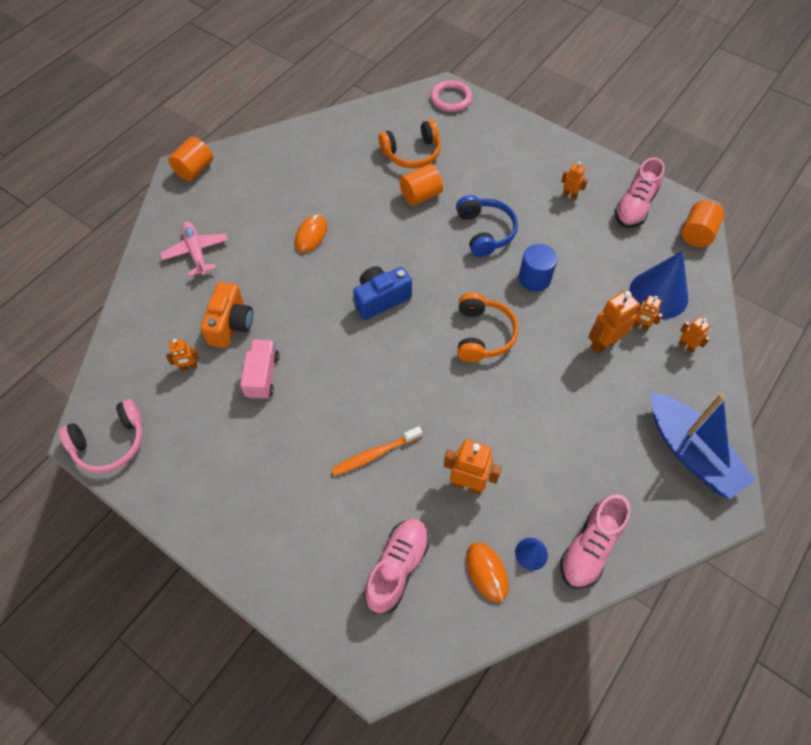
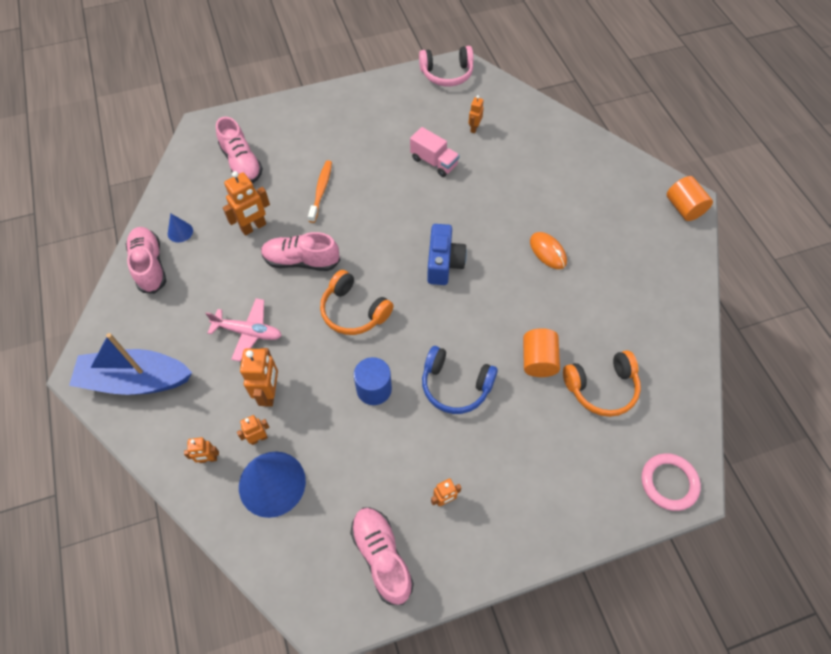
camera: 125 degrees right, 0 degrees up
pink headphones [59,399,143,473] -> pink headphones turned 105 degrees counterclockwise [419,46,474,86]
pink plane [160,222,228,277] -> pink plane moved to [205,298,282,361]
orange camera [201,282,253,348] -> none
orange headphones [378,119,441,168] -> orange headphones turned 120 degrees counterclockwise [563,350,641,417]
orange mouse [466,542,509,603] -> none
orange cylinder [681,200,724,247] -> none
none -> pink shoe [261,232,340,271]

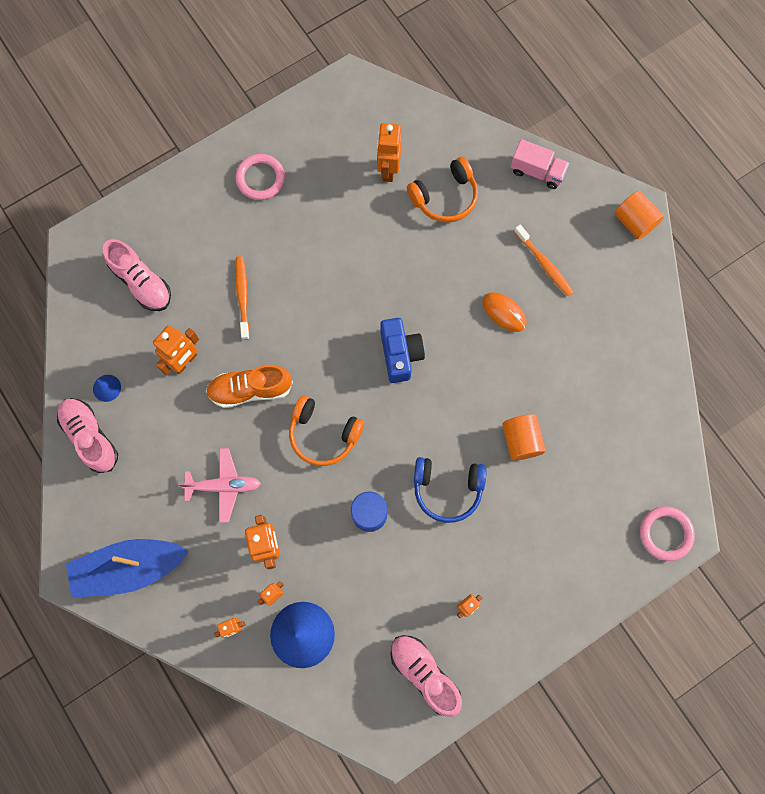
camera: 15 degrees left, 15 degrees up
pink shoe [261,232,340,271] -> orange shoe [206,365,293,408]
pink truck [410,127,460,177] -> pink truck moved to [510,139,569,189]
pink headphones [419,46,474,86] -> none
orange robot [468,95,484,133] -> orange robot [377,123,402,182], size x1.75
orange headphones [563,350,641,417] -> orange headphones moved to [407,157,478,223]
none -> pink ring [235,154,285,200]
none -> orange toothbrush [514,225,574,296]

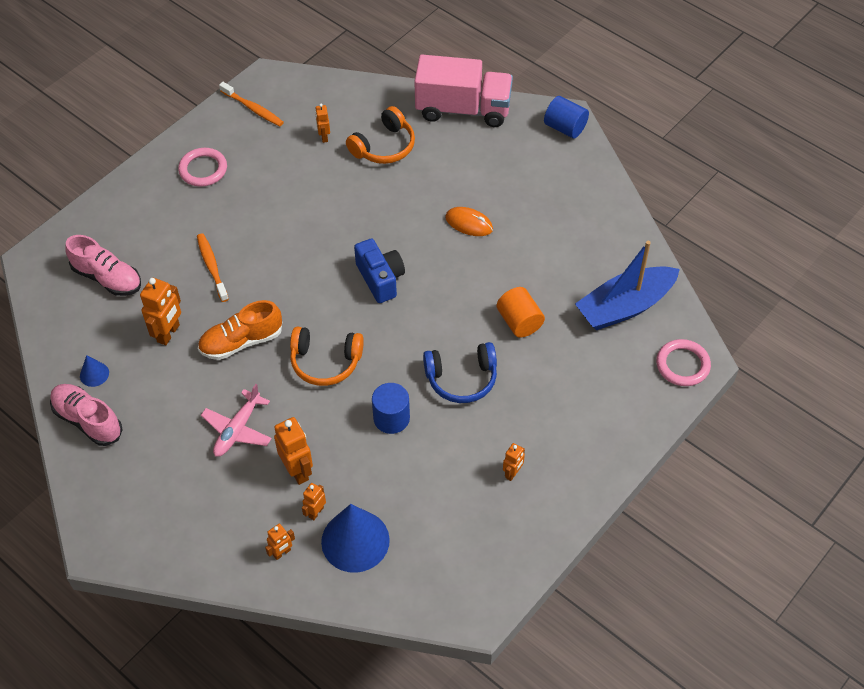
camera: 15 degrees left, 20 degrees down
blue boat [66,539,189,598] -> blue boat moved to [575,241,680,330]
pink plane [178,448,261,523] -> pink plane turned 135 degrees clockwise [201,384,272,457]
orange robot [377,123,402,182] -> orange robot [315,104,330,143], size x0.57
pink shoe [390,635,462,717] -> none
pink truck [510,139,569,189] -> pink truck [414,55,513,127], size x1.83
orange toothbrush [514,225,574,296] -> orange toothbrush moved to [219,82,284,126]
orange cylinder [614,191,664,240] -> blue cylinder [544,96,589,139]

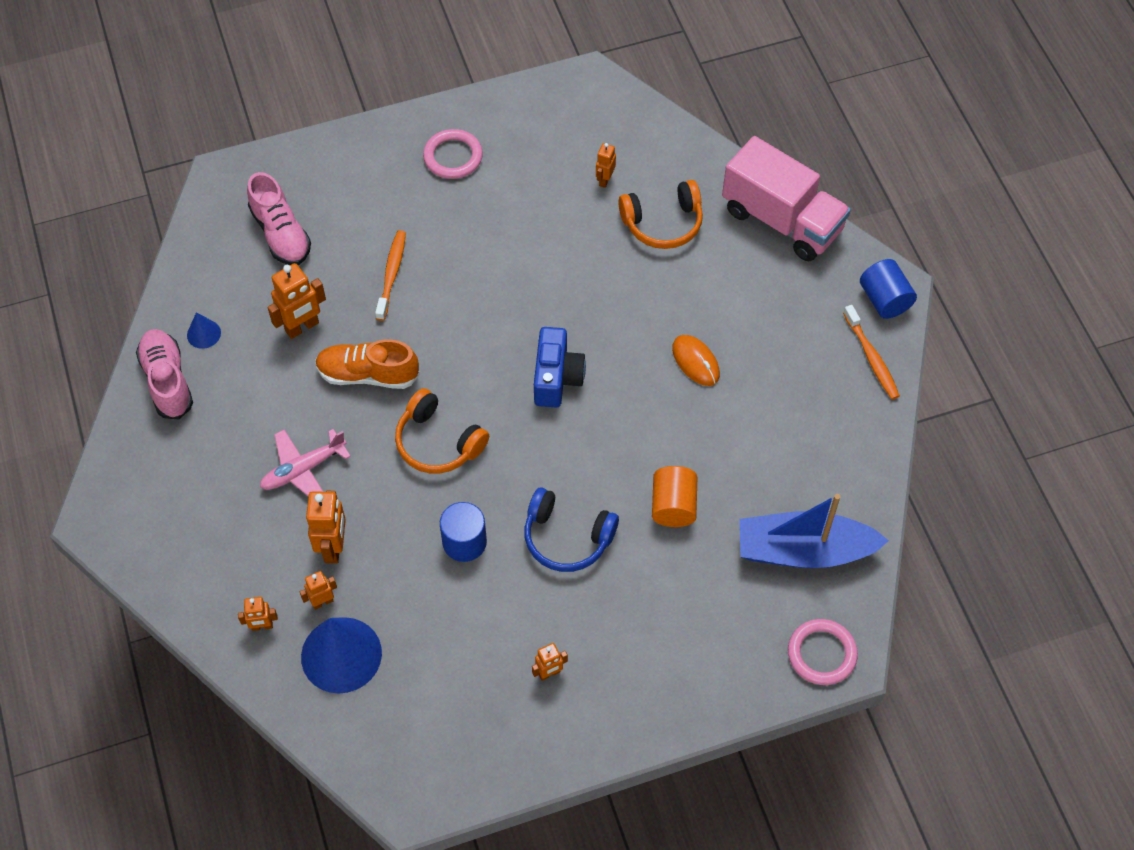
camera: 30 degrees right, 5 degrees up
orange toothbrush [219,82,284,126] -> orange toothbrush moved to [843,305,900,400]

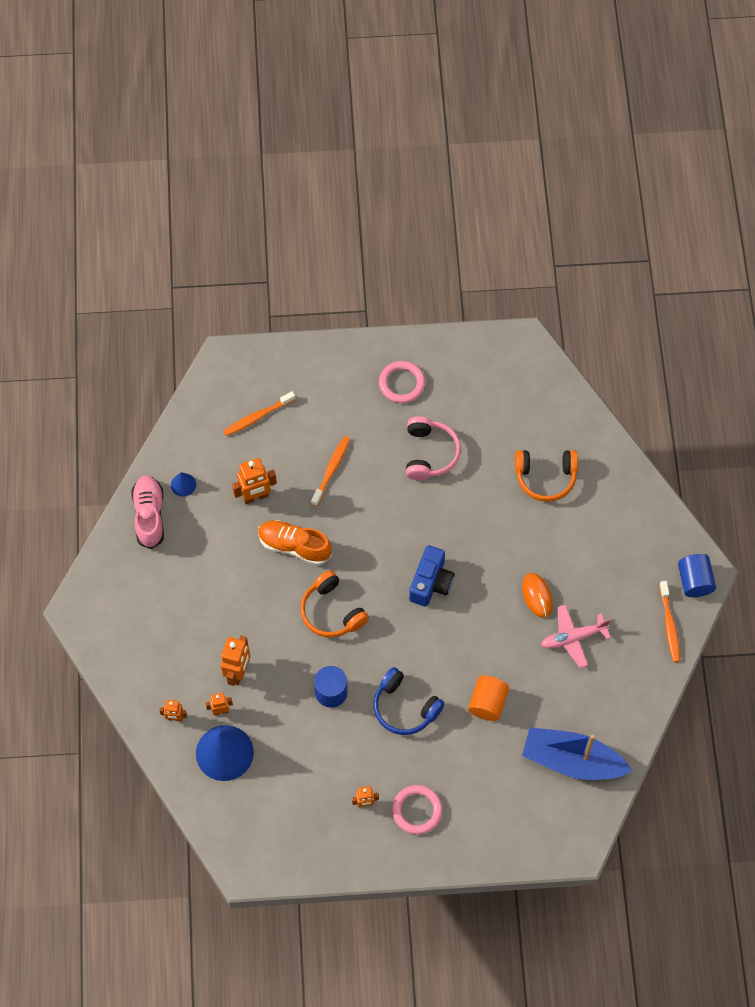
camera: 15 degrees right, 5 degrees up
pink shoe [247,172,311,265] -> orange toothbrush [223,391,296,436]
pink plane [260,429,351,496] -> pink plane moved to [541,605,611,668]
orange robot [596,143,616,188] -> none
pink truck [722,136,851,261] -> none
pink ring [788,619,858,685] -> pink ring moved to [392,785,443,834]
none -> pink headphones [406,416,461,480]

